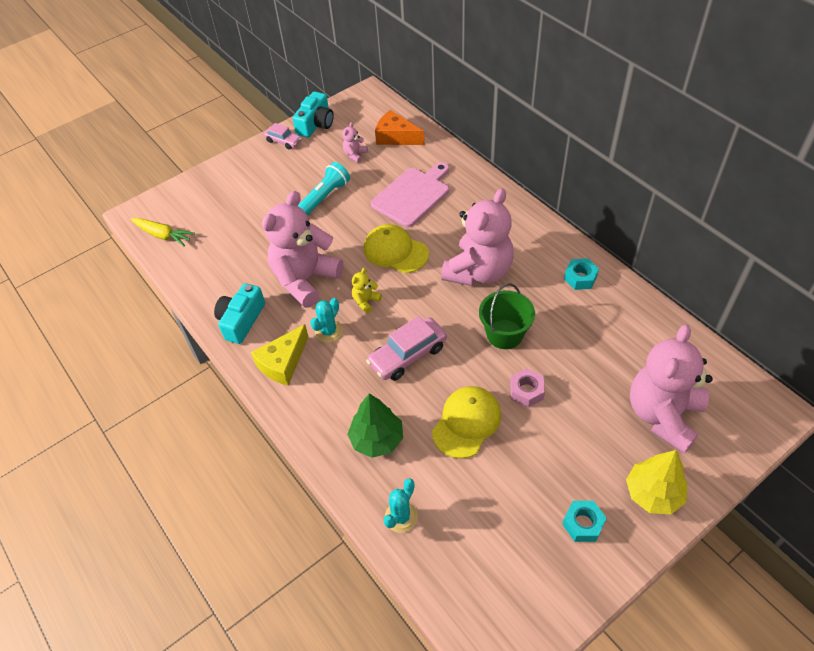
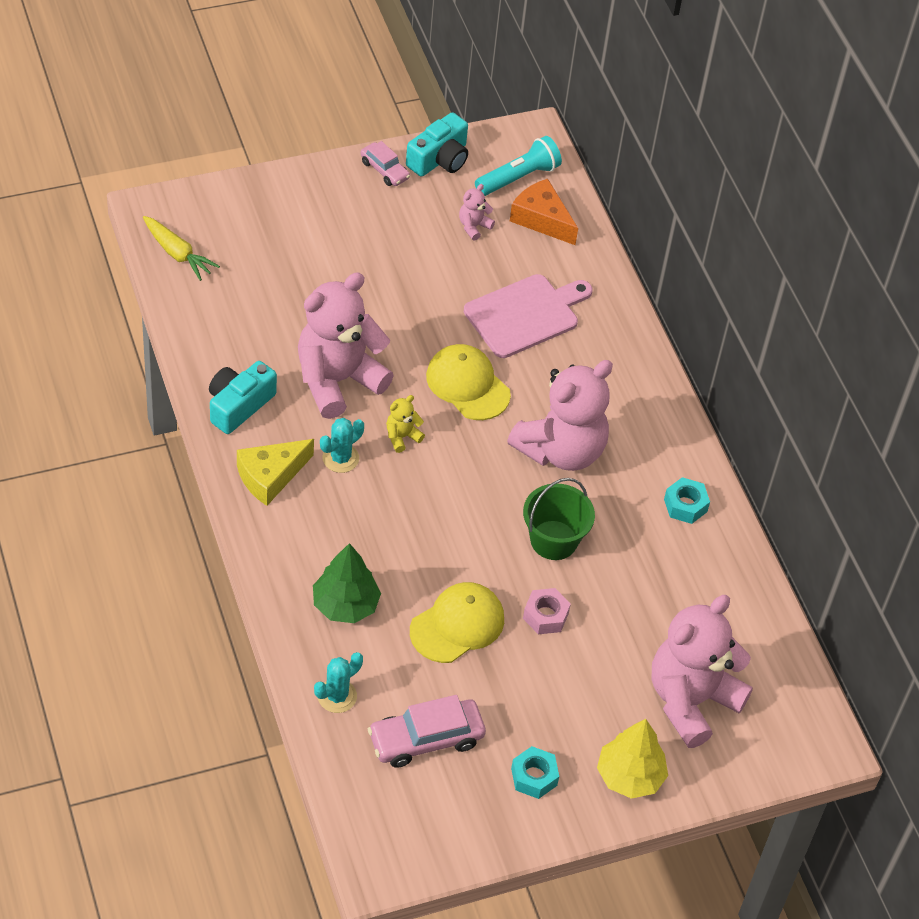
camera: 10 degrees right, 0 degrees up
turquoise flashlight [298,162,350,216] -> turquoise flashlight moved to [475,136,562,196]
pink car [366,316,447,381] -> pink car moved to [368,695,486,768]

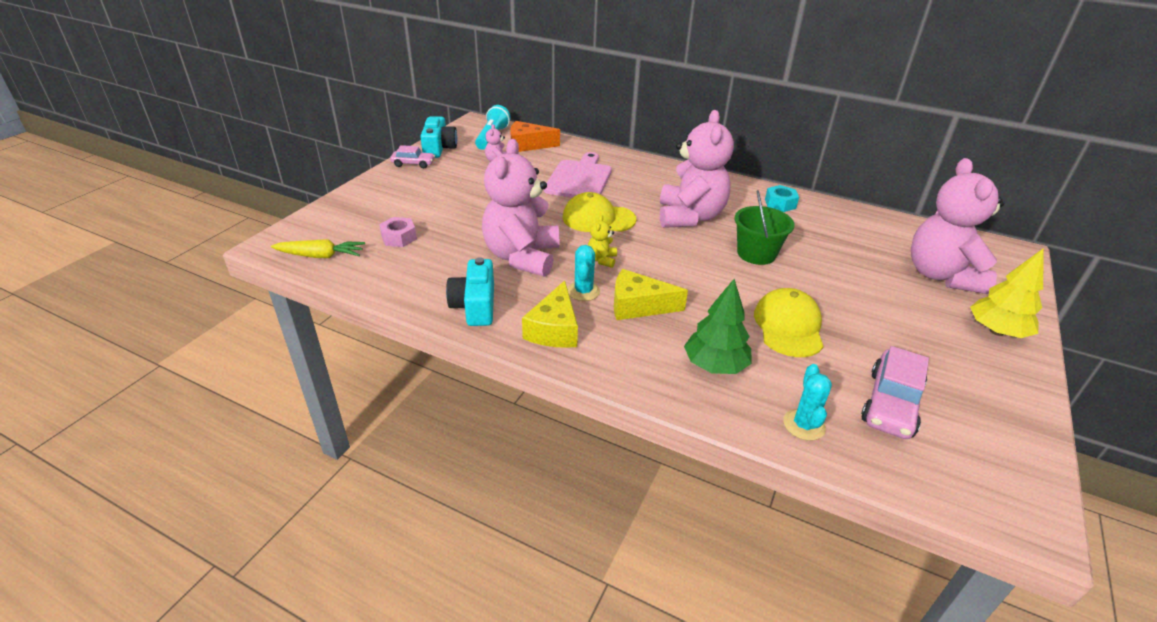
camera: 40 degrees left, 15 degrees down
turquoise nut [511,746,559,799] -> none
pink nut [523,588,571,634] -> pink nut moved to [379,217,417,247]
none -> yellow cheese [614,269,688,320]

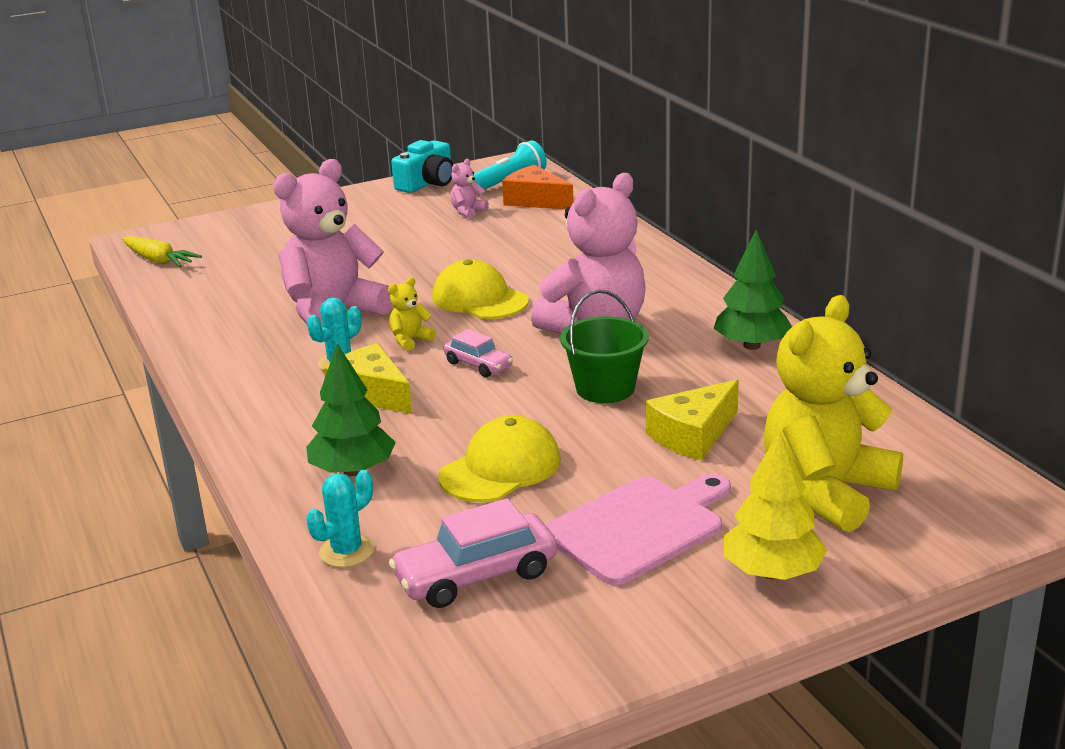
camera: 40 degrees right, 10 degrees down
pink nut [379,217,417,247] -> none
pink car [390,145,435,168] -> pink car moved to [443,329,513,377]
turquoise camera [446,257,494,326] -> none
yellow cheese [522,280,578,348] -> yellow cheese moved to [646,380,739,461]
pink cutting board [544,152,612,198] -> pink cutting board moved to [545,473,731,585]
turquoise nut [765,185,799,212] -> green tree [714,229,792,350]
pink teddy bear [911,158,1004,294] -> yellow teddy bear [763,295,903,532]

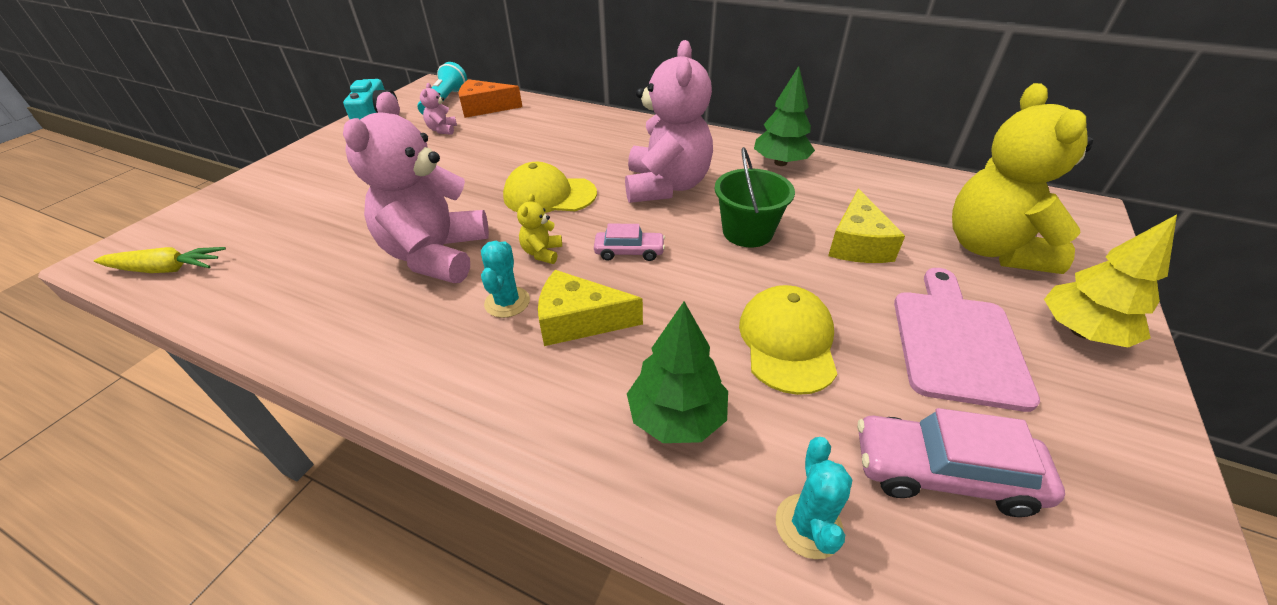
camera: 40 degrees left, 15 degrees up
pink car [389,498,557,608] -> pink car turned 75 degrees clockwise [858,408,1065,517]

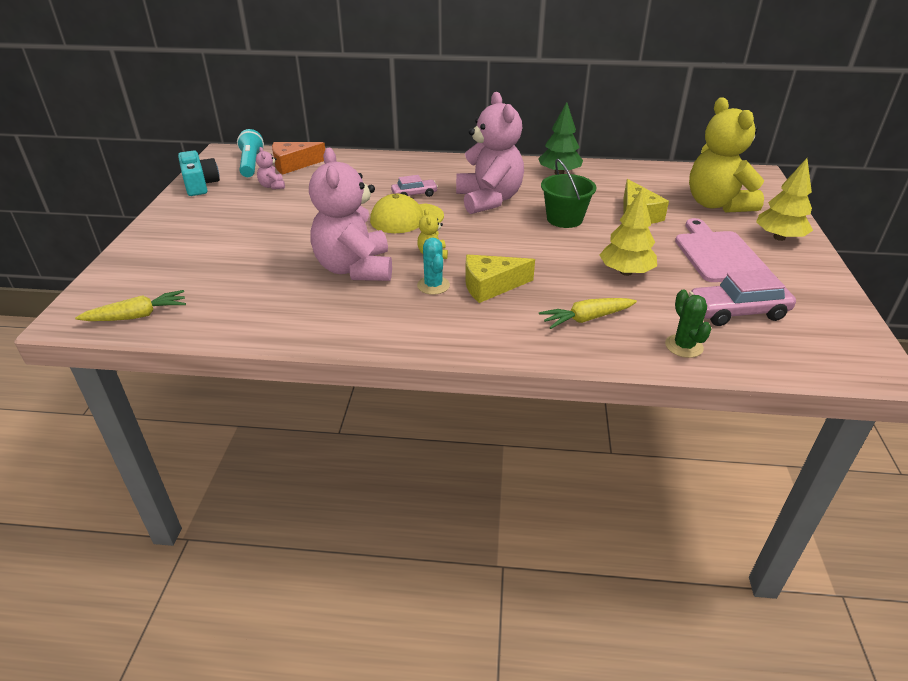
camera: 20 degrees left, 5 degrees down
pink car [594,224,665,261] -> pink car moved to [391,175,438,197]
green tree [627,301,728,443] -> yellow carrot [539,298,637,329]
yellow cap [739,285,837,395] -> yellow tree [600,189,657,276]
turquoise cactus [776,437,852,559] -> green cactus [665,289,711,358]

